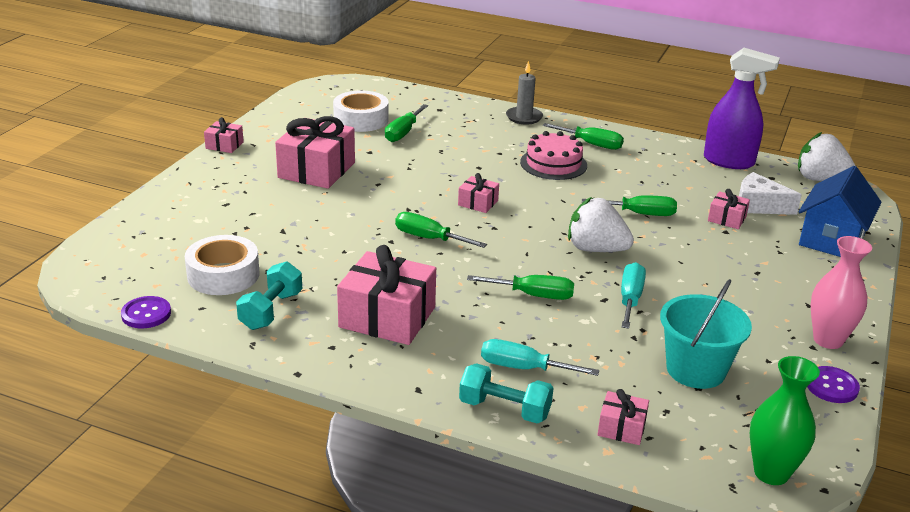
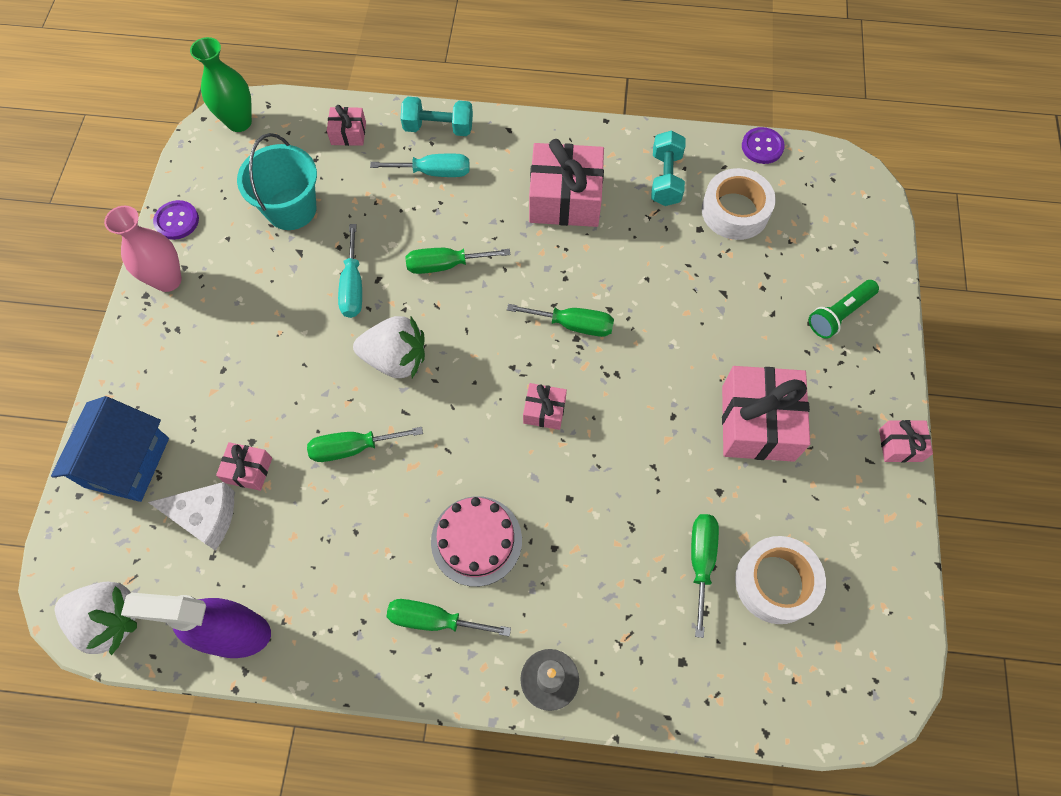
camera: 165 degrees right, 35 degrees up
none -> green flashlight [809,280,879,339]

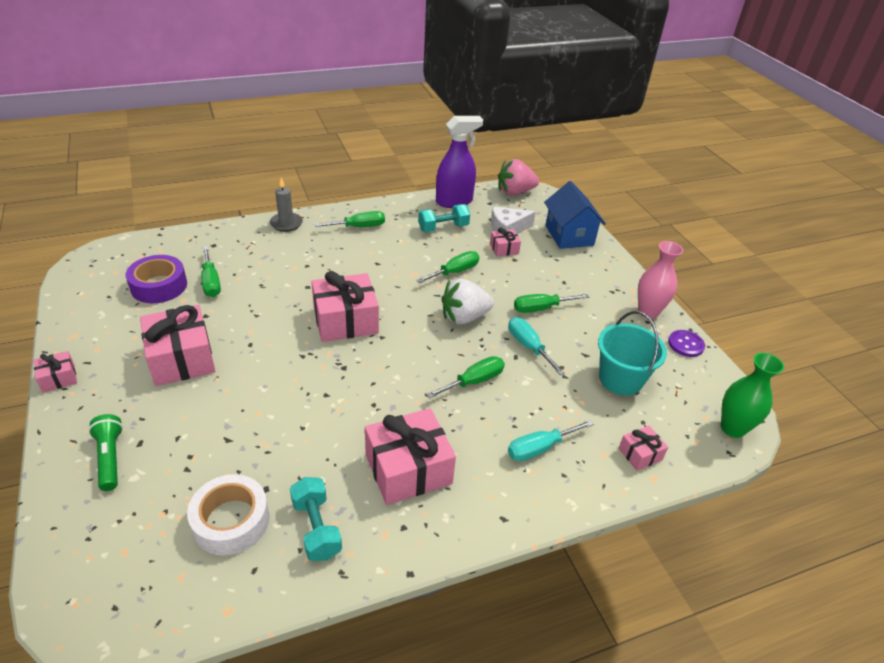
camera: 150 degrees right, 25 degrees down
white strawberry [55,582,137,655] -> pink strawberry [498,159,539,195]
turquoise dumbbell [401,97,473,136] -> turquoise dumbbell moved to [418,204,470,232]
pink cake [431,496,522,587] -> none
green screwdriver [507,304,614,337] -> green screwdriver moved to [514,294,589,313]
pink gift [523,383,567,430] -> pink gift [311,271,379,342], size x2.04
white tape [735,536,826,624] -> purple tape [126,255,187,303]
purple button [742,127,785,164] -> none
green flashlight [809,280,879,339] -> green flashlight turned 45 degrees counterclockwise [88,414,123,491]

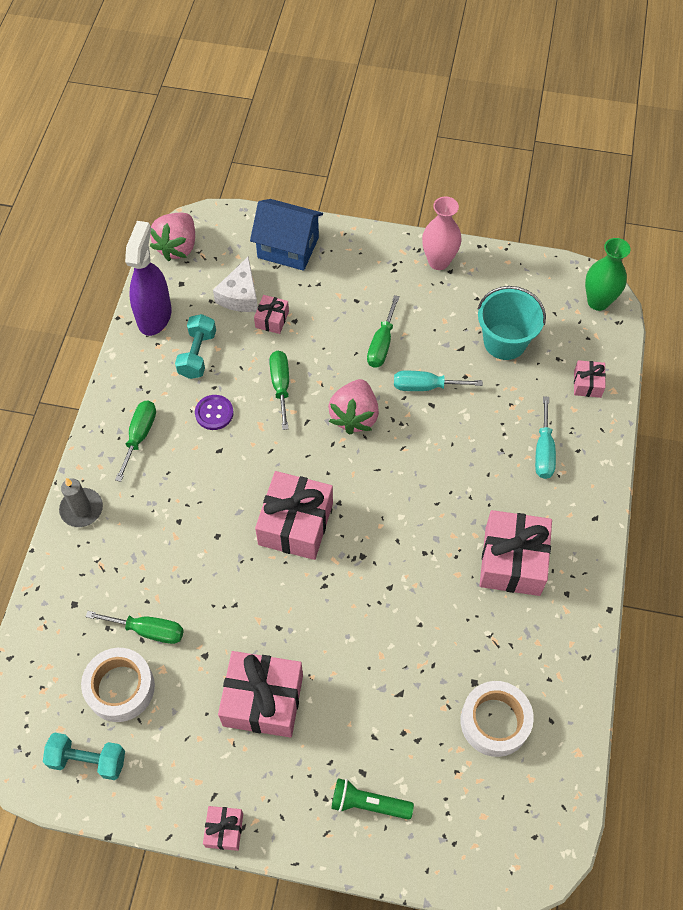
camera: 55 degrees left, 20 degrees up
purple tape [126,255,187,303] -> white tape [81,648,155,722]
turquoise dumbbell [290,477,342,561] -> turquoise dumbbell moved to [43,732,125,780]
green screwdriver [426,356,505,398] -> none
white strawberry [442,279,494,325] -> pink strawberry [328,379,379,435]
purple button [668,330,705,357] -> purple button moved to [195,395,233,430]

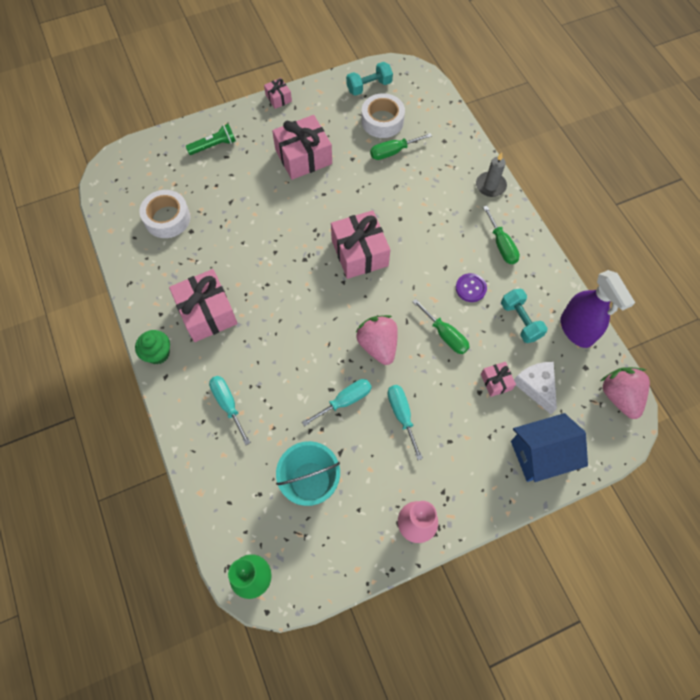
camera: 145 degrees right, 5 degrees up
green screwdriver [367,295,400,368] -> turquoise screwdriver [387,385,423,460]
pink gift [574,360,606,398] -> none
none -> green cupcake [135,330,170,365]

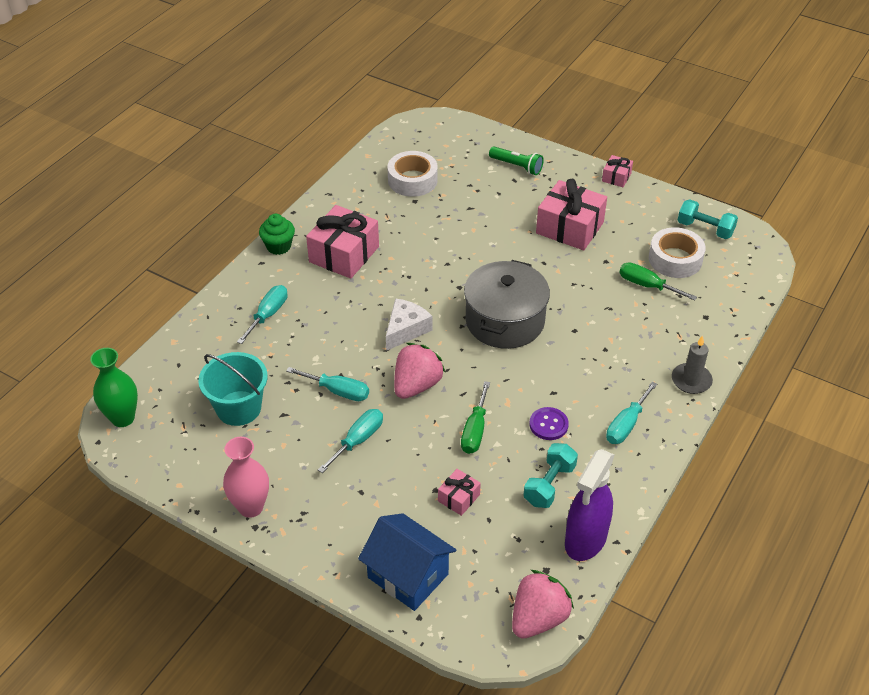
camera: 55 degrees right, 20 degrees down
pink gift [331,210,390,279] -> grey pot [464,260,550,349]
green screwdriver [483,206,520,264] -> turquoise screwdriver [606,381,657,444]
white cheese [514,362,557,414] -> white cheese moved to [386,298,432,351]

